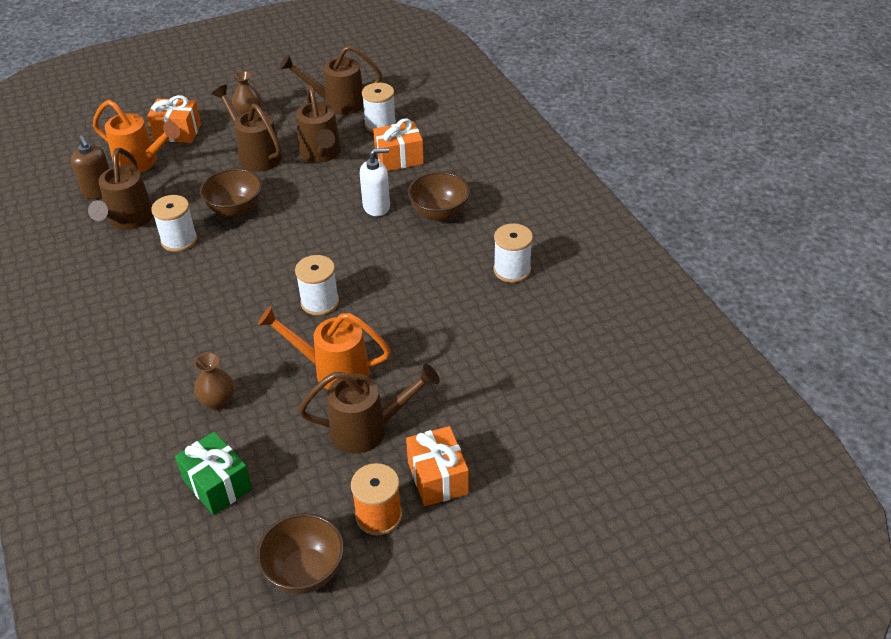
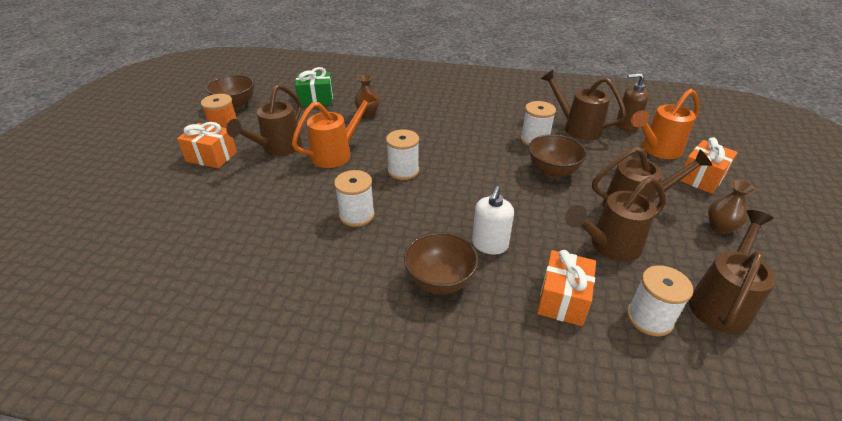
camera: 125 degrees right, 5 degrees down
brown watering can [296,85,341,163] -> brown watering can turned 45 degrees counterclockwise [565,177,666,262]
white spool [493,223,533,283] -> white spool moved to [334,170,375,227]

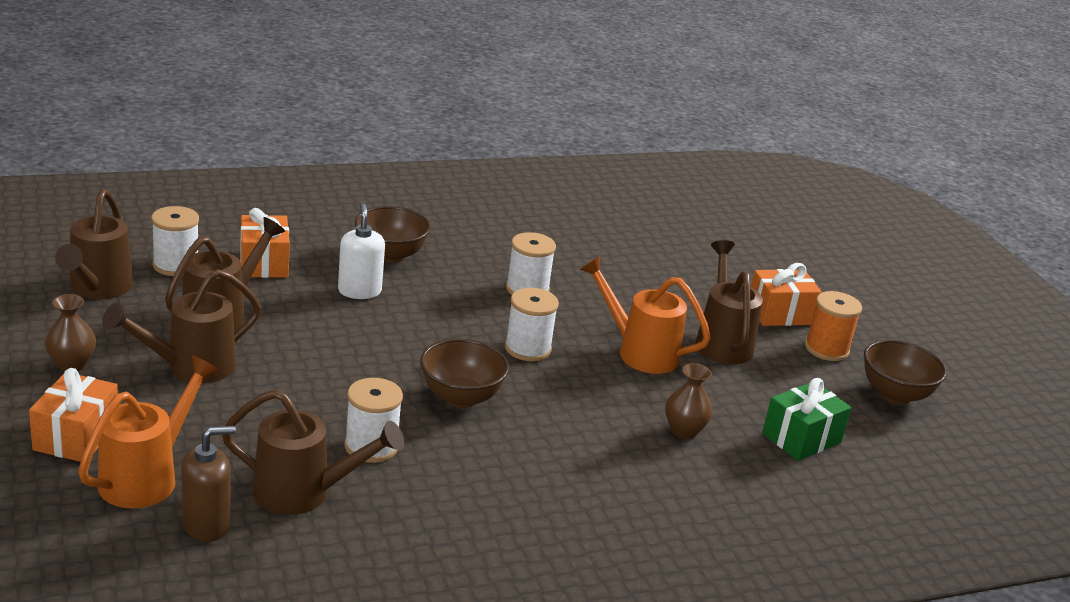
camera: 145 degrees right, 10 degrees down
orange watering can [292,90,377,168] -> orange watering can turned 105 degrees clockwise [579,256,711,374]
brown bowl [529,134,587,178] -> brown bowl moved to [420,339,509,408]

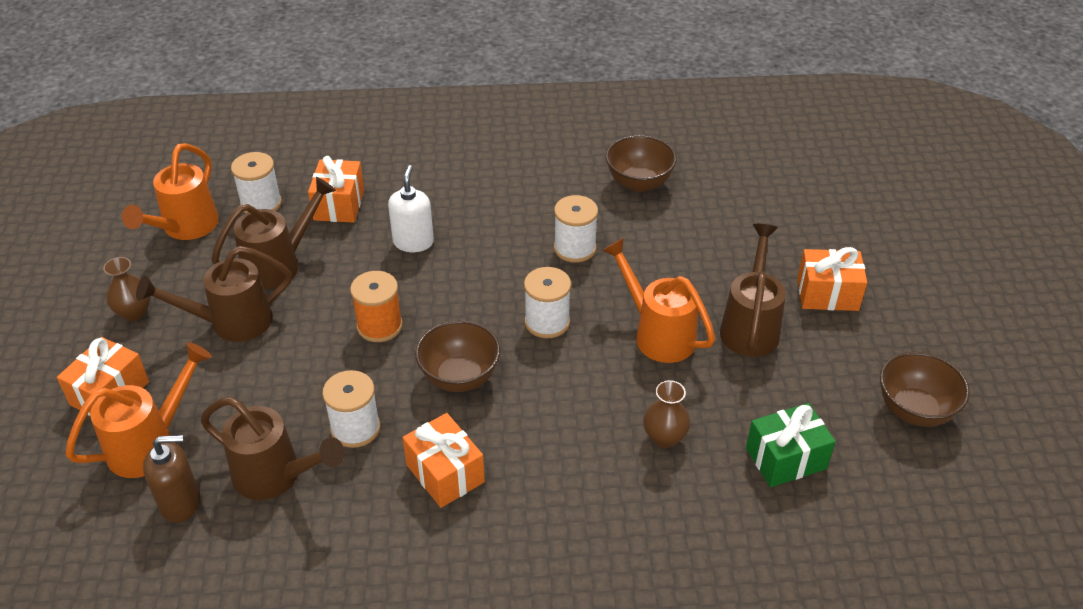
camera: 20 degrees right, 15 degrees up
brown watering can [55,189,133,299] -> orange watering can [122,143,219,240]
brown bowl [355,206,431,263] -> brown bowl moved to [606,135,677,192]
orange spool [805,291,862,361] -> orange spool moved to [350,271,403,342]
none -> orange gift [402,413,485,508]

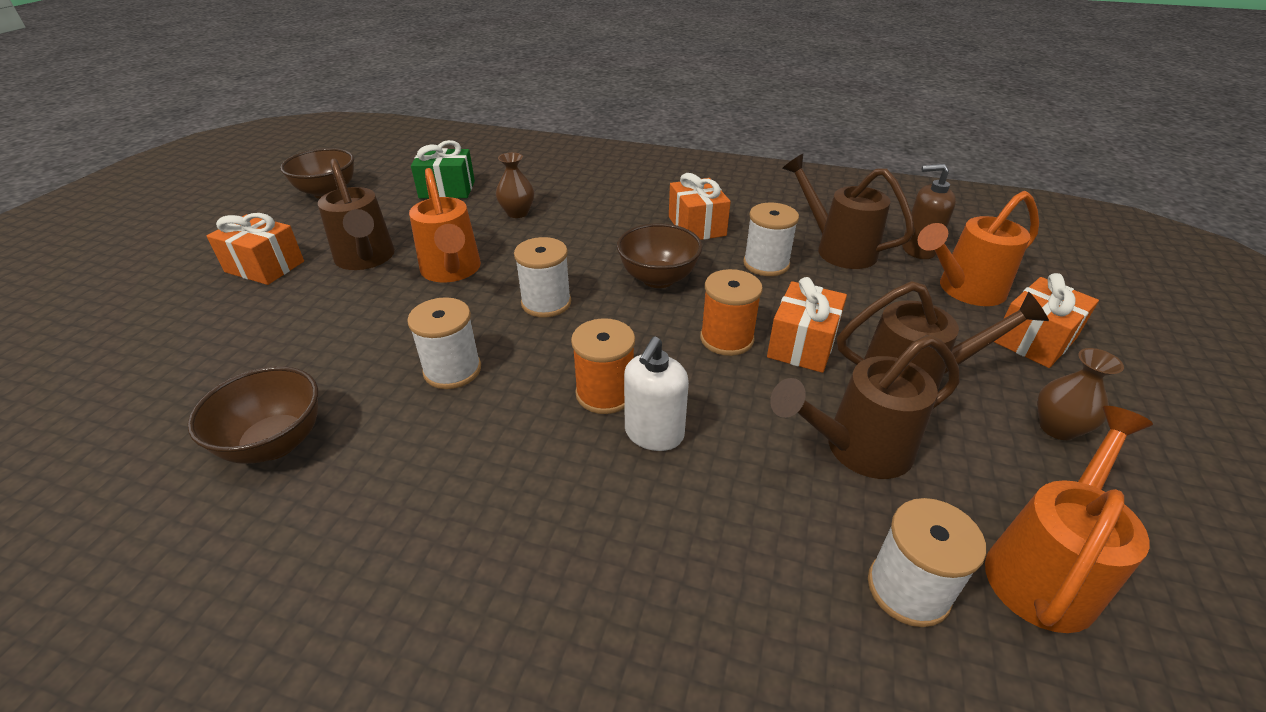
camera: 160 degrees left, 5 degrees down
orange gift [308,156,364,223] -> orange gift moved to [767,277,847,373]
brown watering can [720,224,786,357] -> brown watering can turned 60 degrees counterclockwise [318,159,395,270]
none -> orange spool [571,318,635,414]

